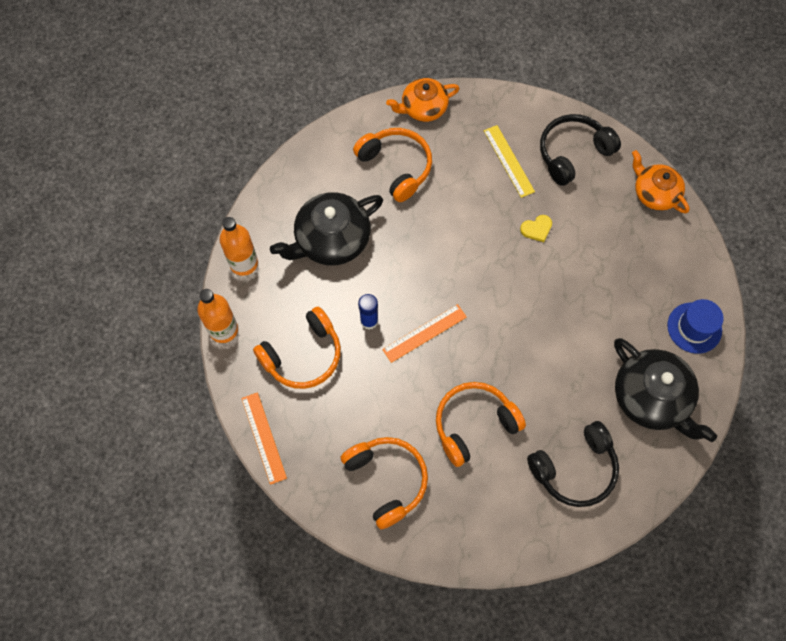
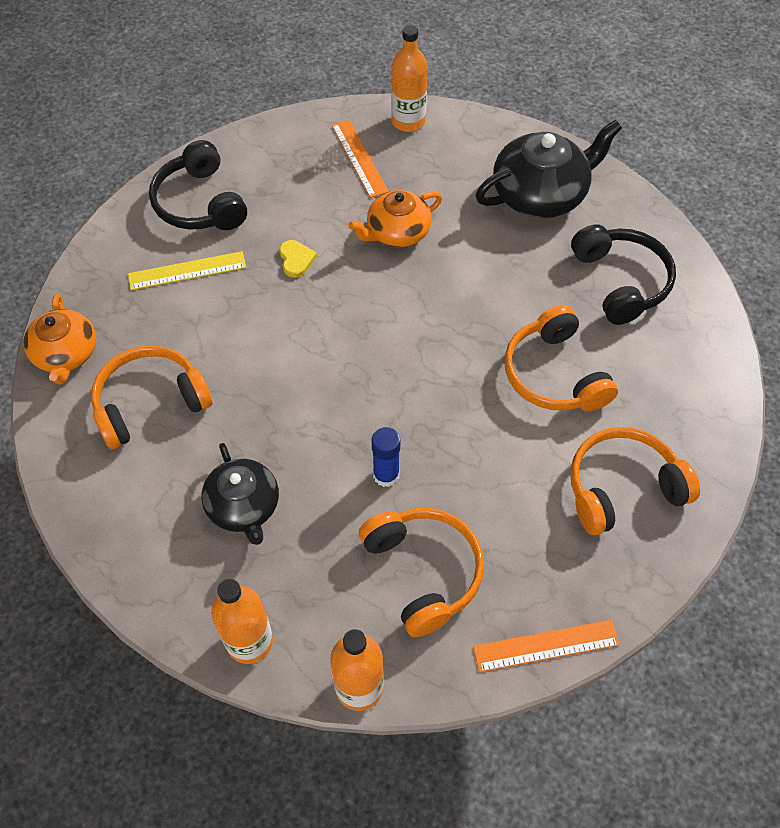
camera: 80 degrees left, 10 degrees down
black teapot [270,192,383,265] -> black teapot [201,443,279,545], size x0.65
orange ruler [382,304,467,363] -> orange ruler moved to [332,120,389,198]
orange teapot [632,150,690,213] -> orange teapot moved to [348,190,442,247]
blue hat [667,299,724,354] -> none
none -> orange bottle [391,25,428,132]

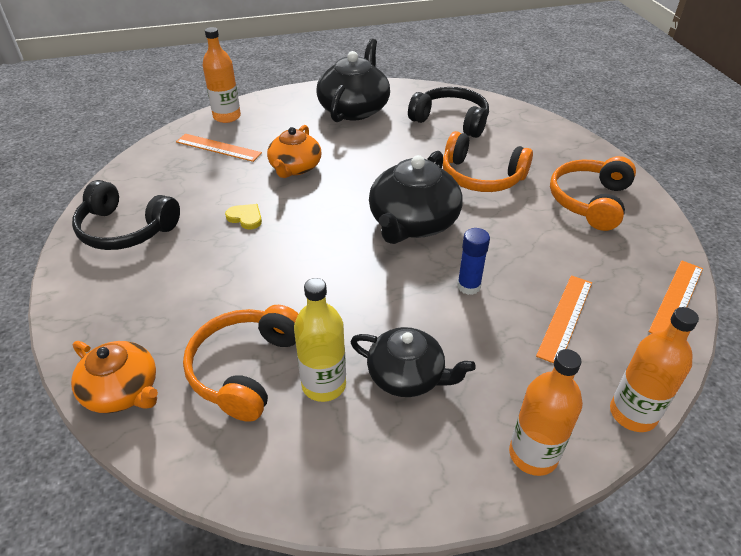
camera: 45 degrees left, 15 degrees down
yellow ruler [128,251,246,290] -> none
orange headphones [359,508,484,637] -> orange ruler [536,275,592,363]
none -> yellow bottle [294,278,346,402]
none -> black teapot [369,151,463,244]

